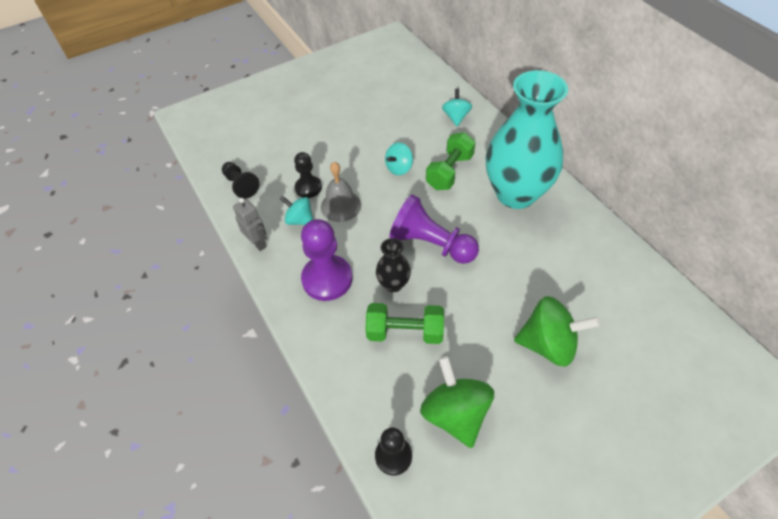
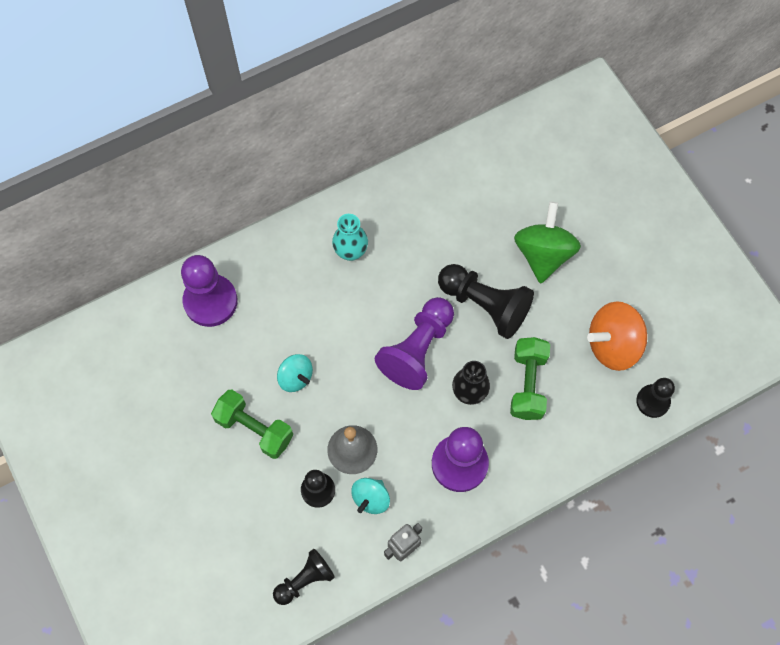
camera: 90 degrees left, 15 degrees up
green spinning top [420,356,494,448] -> orange spinning top [587,301,647,371]
green dumbbell [426,132,476,190] -> green dumbbell moved to [211,389,293,459]
turquoise spinning top [442,89,472,126] -> purple pawn [181,255,237,327]
turquoise vase [486,70,568,209] -> turquoise vase [332,214,368,261], size x0.43
none -> black pawn [438,264,534,339]

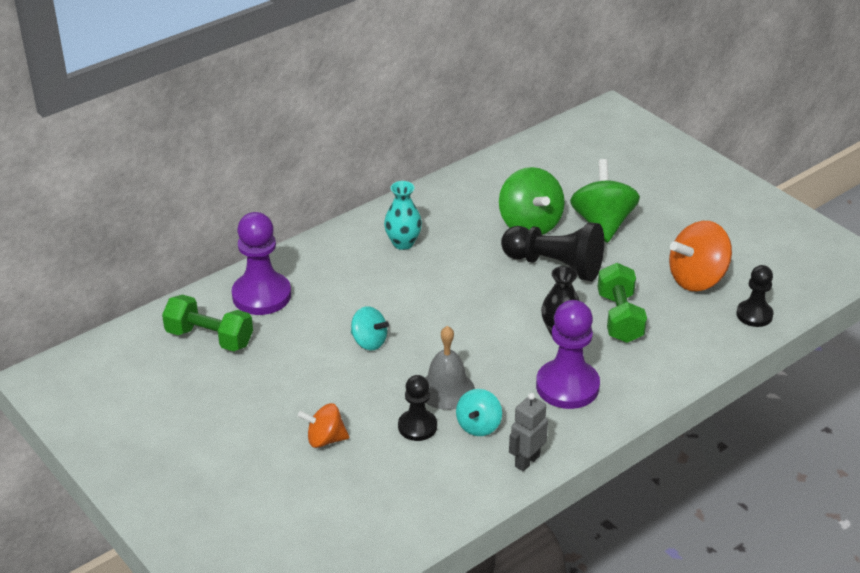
camera: 10 degrees left, 30 degrees down
green dumbbell [211,389,293,459] -> green dumbbell moved to [162,294,253,351]
black pawn [273,549,335,605] -> none
purple pawn [375,297,454,390] -> none
none -> orange spinning top [298,403,349,448]
none -> green spinning top [499,167,565,235]

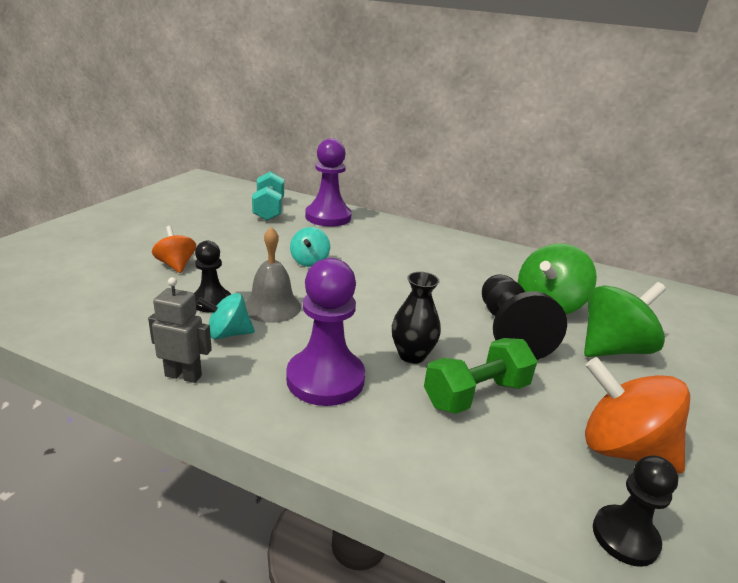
camera: 60 degrees right, 10 degrees down
green dumbbell [162,294,253,351] -> turquoise dumbbell [252,171,284,221]
turquoise vase [384,181,422,250] -> none

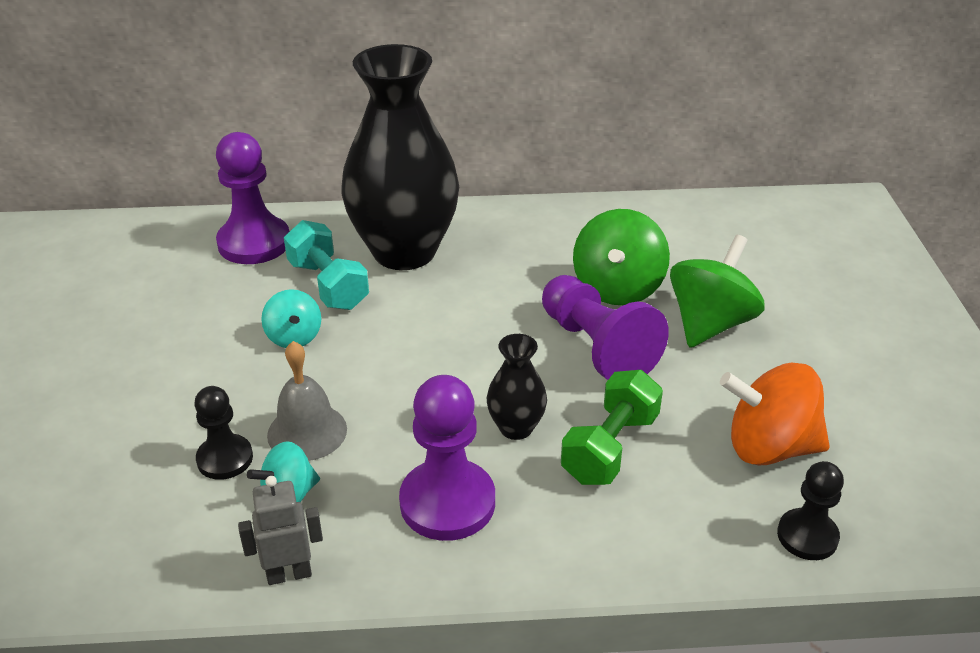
camera: 25 degrees left, 10 degrees up
orange spinning top [152,226,196,273] -> none
turquoise dumbbell [252,171,284,221] -> turquoise dumbbell moved to [284,220,369,310]
black pawn [482,274,567,360] -> purple pawn [542,275,669,380]
none -> black vase [341,44,459,270]

